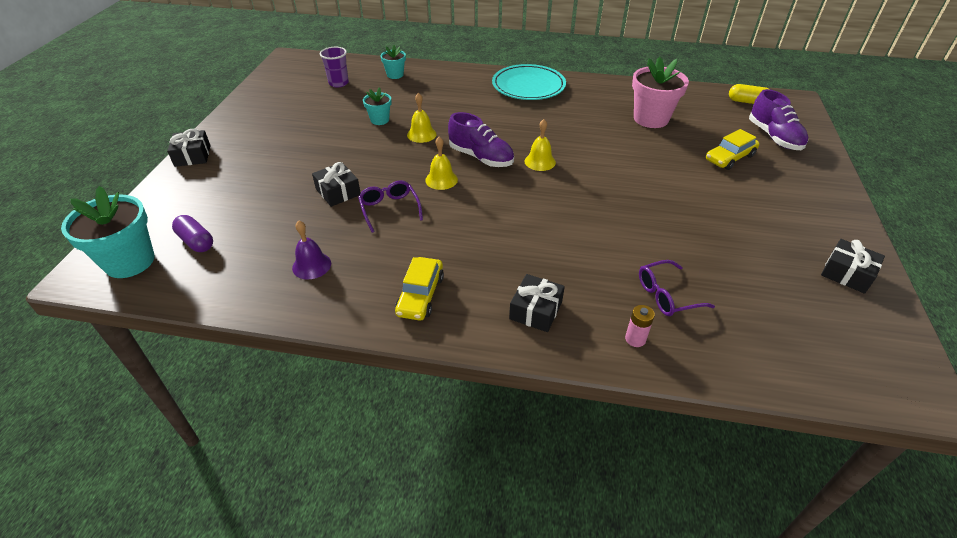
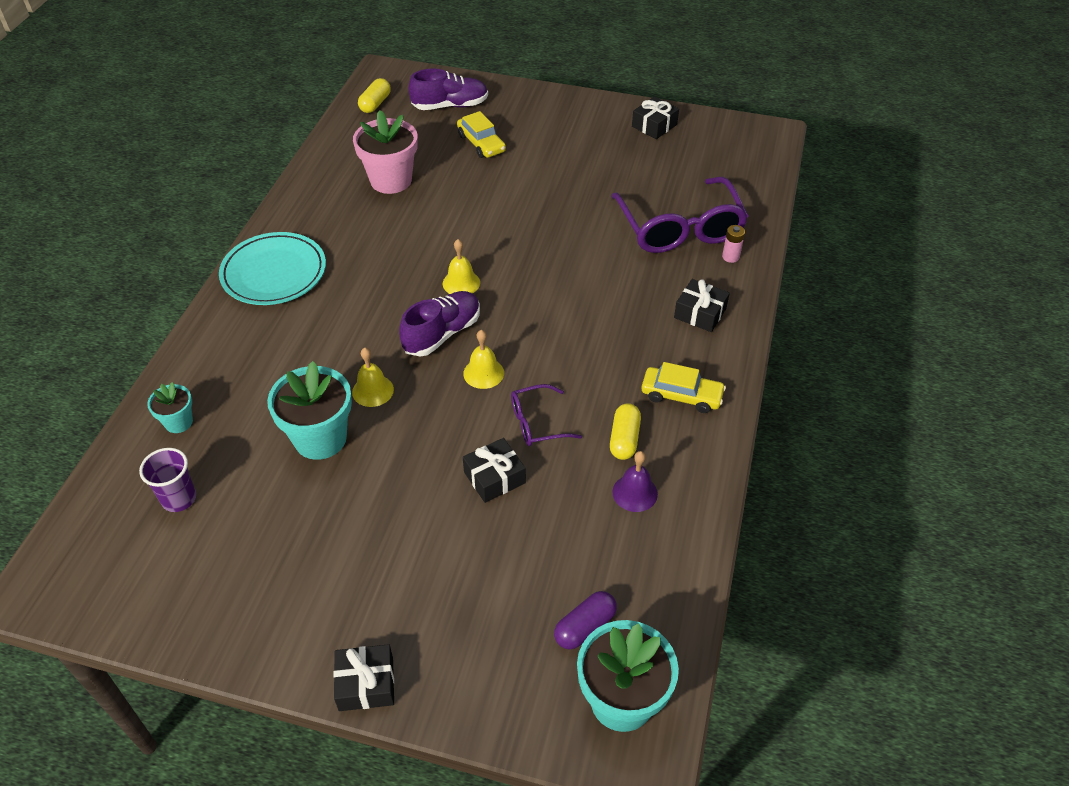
camera: 85 degrees left, 5 degrees up
turquoise flower pot [363,87,391,125] -> turquoise flower pot [267,361,352,460], size x1.87
purple glasses [639,260,715,316] -> purple glasses [611,177,748,253], size x2.04
none -> yellow capsule [610,403,641,460]

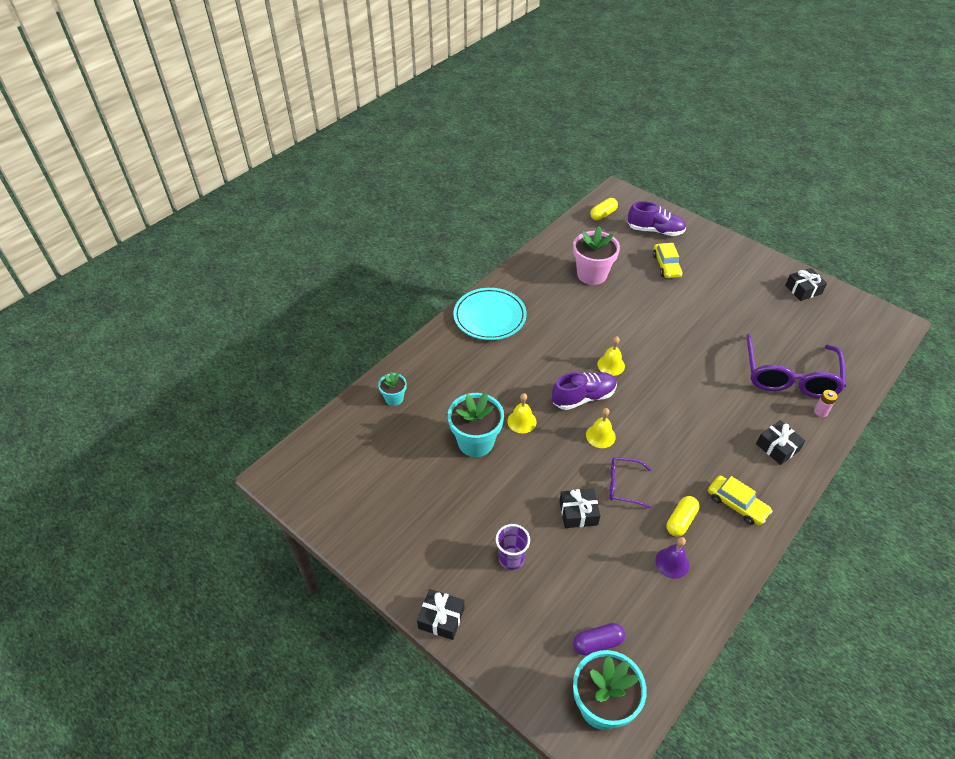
camera: 25 degrees right, 0 degrees up
purple cup [139,448,196,512] -> purple cup moved to [496,524,530,570]

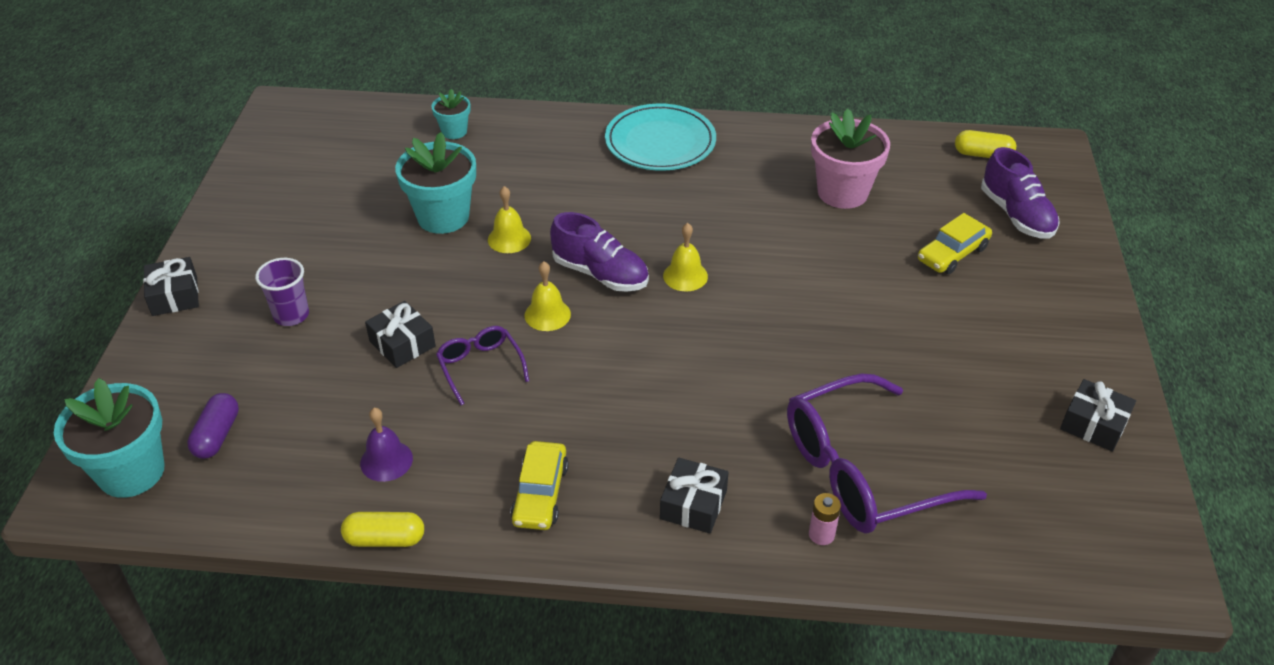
camera: 55 degrees right, 5 degrees down
purple capsule [573,623,625,655] -> purple capsule turned 60 degrees clockwise [187,393,239,459]
yellow capsule [667,496,699,536] -> yellow capsule moved to [341,512,424,547]

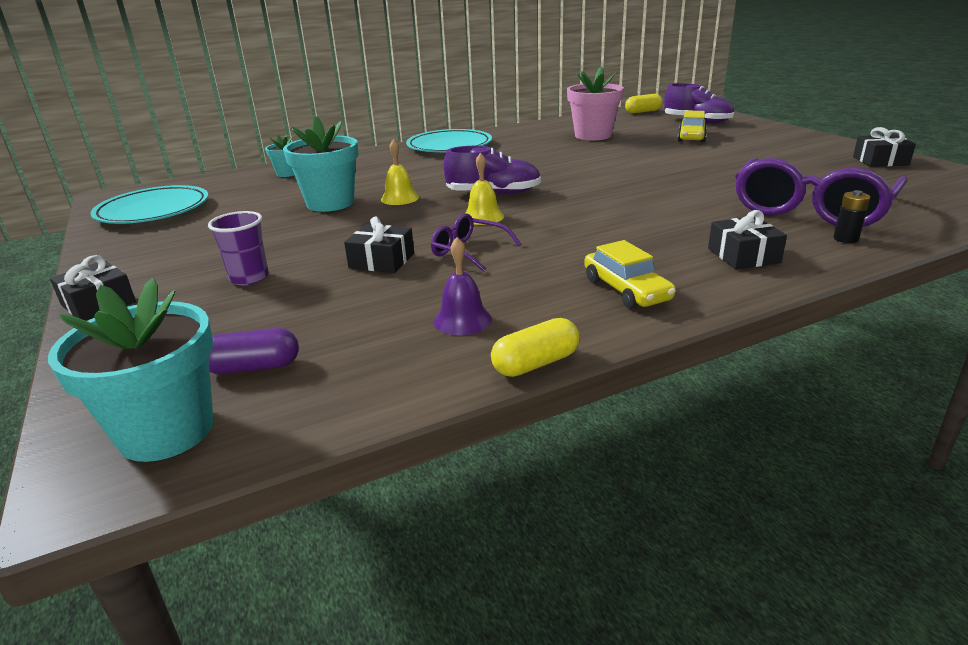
camera: 30 degrees left, 15 degrees down
purple capsule [187,393,239,459] -> purple capsule turned 75 degrees counterclockwise [209,328,299,374]
yellow bell [663,223,708,291] -> none
pink battery [809,493,841,545] -> black battery [833,190,870,243]
none -> turquoise plate [90,185,208,224]

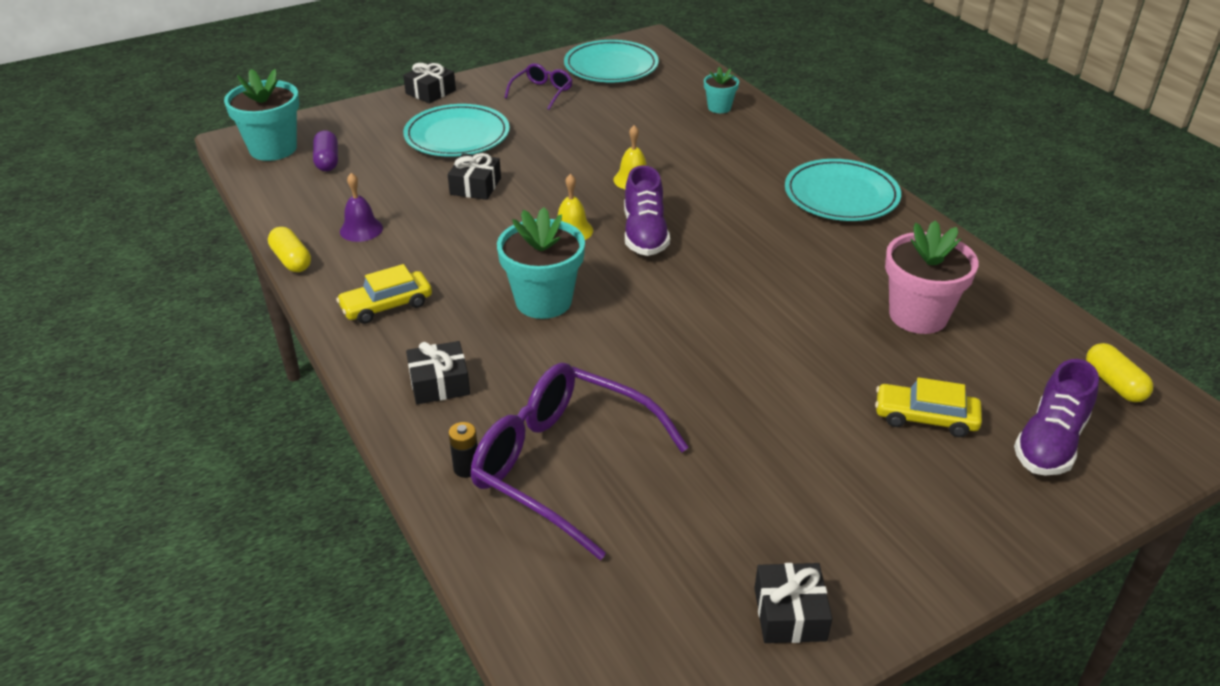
camera: 85 degrees right, 10 degrees up
purple cup [208,211,269,285] -> turquoise plate [403,104,510,157]
turquoise flower pot [283,116,358,212] -> turquoise flower pot moved to [497,207,585,319]
purple glasses [431,213,521,272] -> purple glasses moved to [504,63,573,110]

